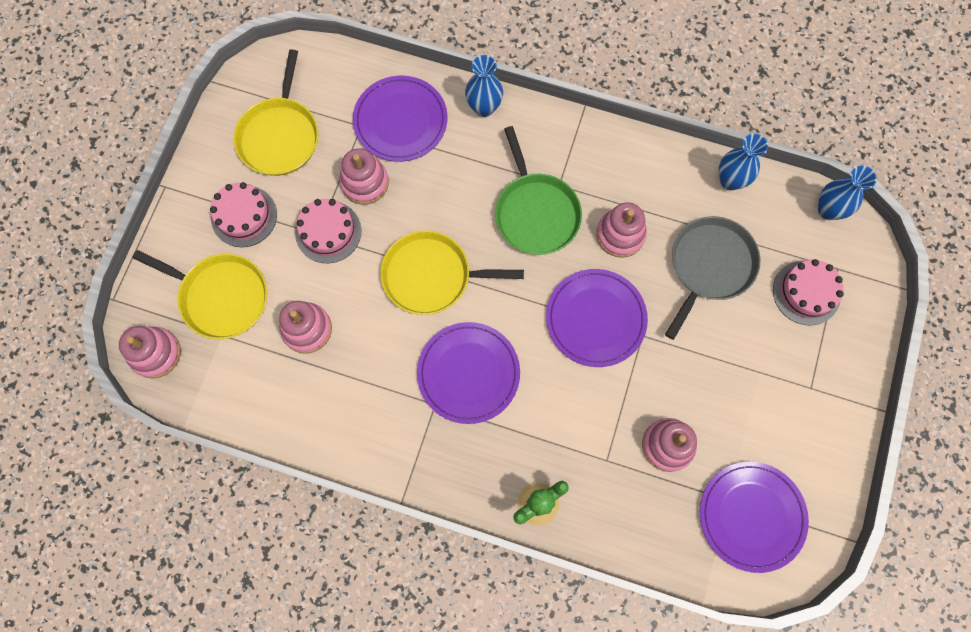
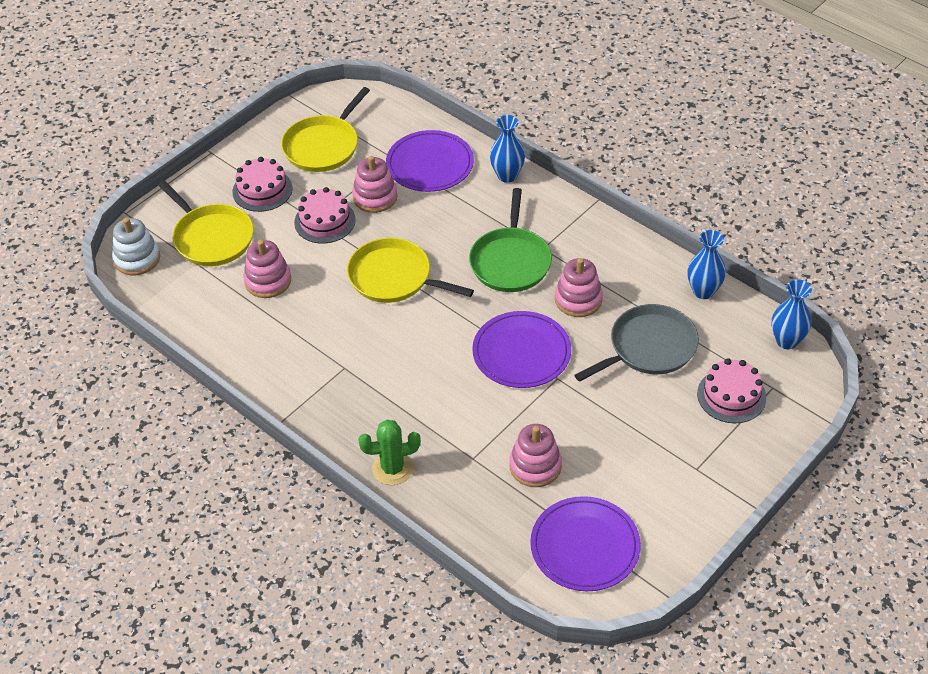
camera: 25 degrees right, 25 degrees down
pink stacking toy [119,326,181,378] -> white stacking toy [112,218,160,275]
purple plate [417,322,520,424] -> none

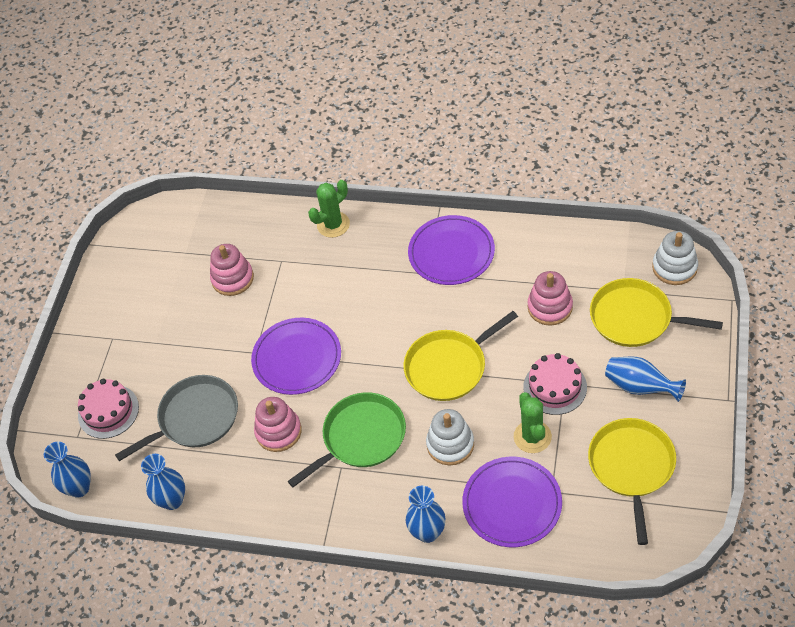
camera: 155 degrees right, 5 degrees up
pink cake [232,157,292,212] -> blue vase [605,357,686,402]
yellow pan [347,238,474,303] -> yellow pan turned 150 degrees clockwise [403,311,518,401]
pink stacking toy [352,156,397,213] -> green cactus [514,392,552,453]
green pan [469,188,552,292] -> green pan turned 75 degrees clockwise [288,392,406,487]
purple plate [530,496,641,591] -> purple plate moved to [408,215,495,285]
grey pan [575,304,699,382] -> grey pan turned 150 degrees counterclockwise [115,375,238,461]
none -> white stacking toy [426,409,474,466]

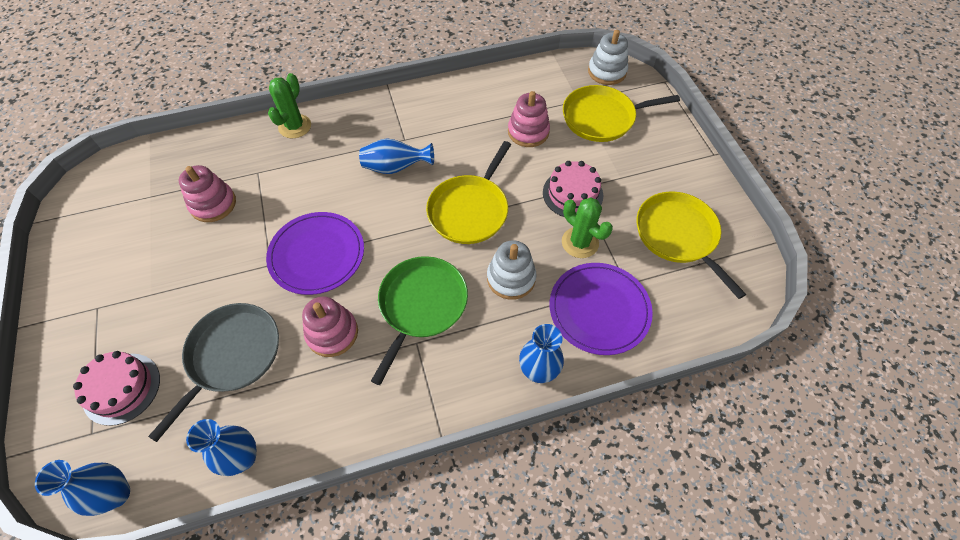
camera: 35 degrees left, 5 degrees up
purple plate [408,215,495,285] -> none
blue vase [605,357,686,402] -> blue vase moved to [359,138,434,174]

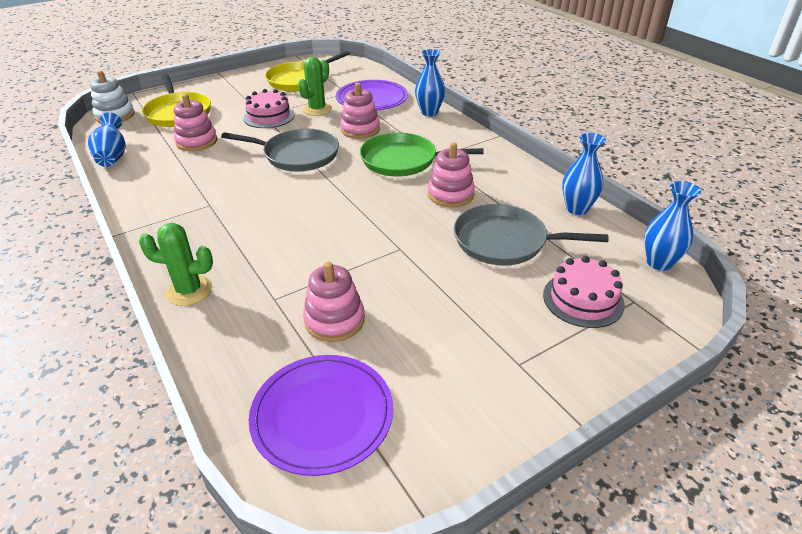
camera: 105 degrees left, 20 degrees down
purple plate [266,212,364,295] -> purple plate moved to [249,355,393,476]
blue vase [359,138,434,174] -> blue vase moved to [88,112,126,167]
yellow pan [426,141,511,244] -> grey pan [221,129,339,172]
white stacking toy [487,240,537,300] -> pink stacking toy [340,83,380,139]

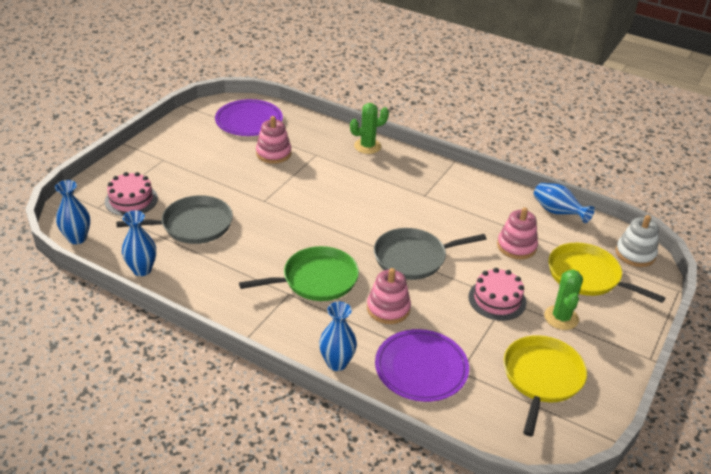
camera: 150 degrees right, 0 degrees up
green cactus [298,57,332,116] -> green cactus moved to [544,270,583,330]
pink stacking toy [428,143,475,207] -> none

